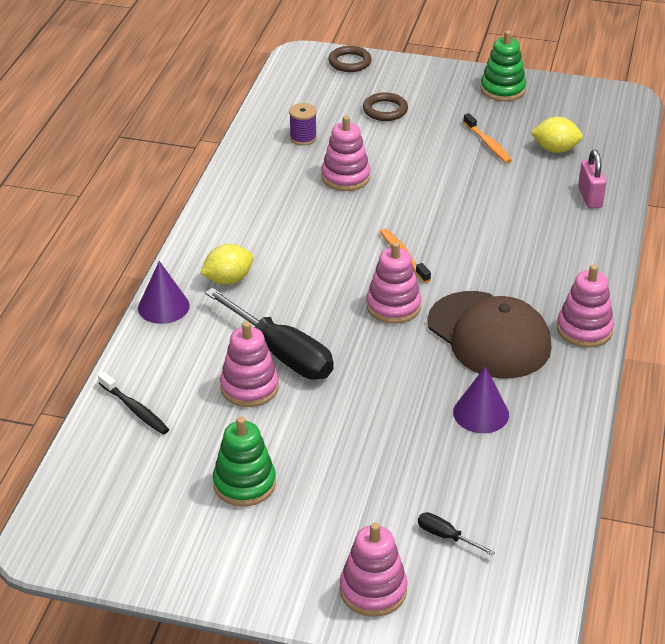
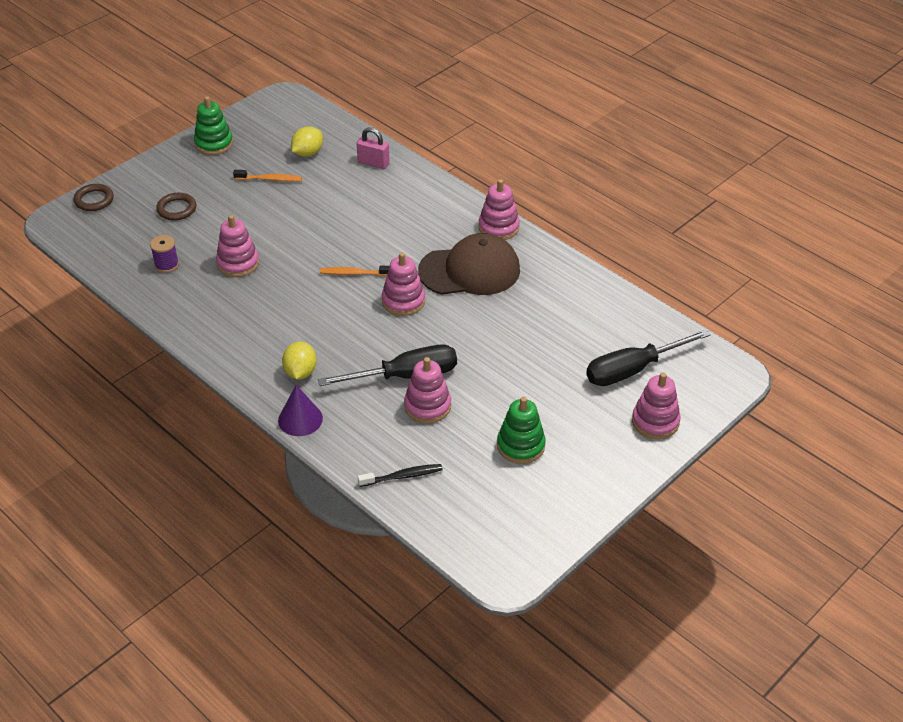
camera: 60 degrees left, 5 degrees up
black screwdriver [418,512,495,556] -> black screwdriver [586,329,711,386], size x2.33
purple cone [453,366,509,433] -> none

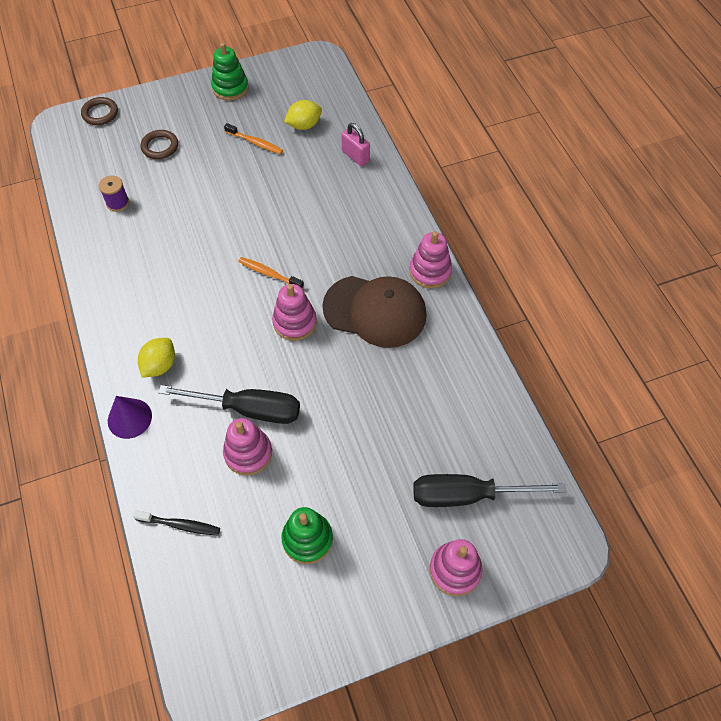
camera: 25 degrees right, 15 degrees up
pink stacking toy [216,215,259,277] -> none

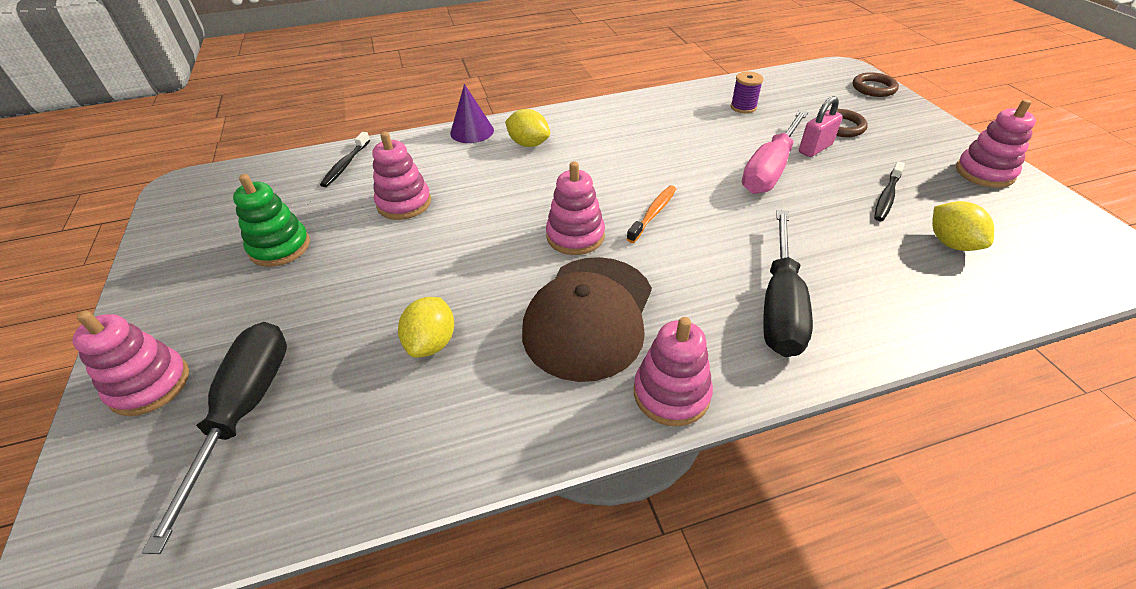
camera: 95 degrees right, 15 degrees down
black screwdriver [158,385,300,424] -> black screwdriver moved to [763,210,813,357]
green stacking toy [211,43,248,101] -> pink stacking toy [956,99,1036,188]
orange toothbrush [224,123,283,154] -> black toothbrush [874,161,905,221]
pink padlock [341,123,370,167] -> pink padlock moved to [799,96,843,157]
none -> yellow lemon [398,297,454,358]
none -> pink screwdriver [742,110,808,194]

